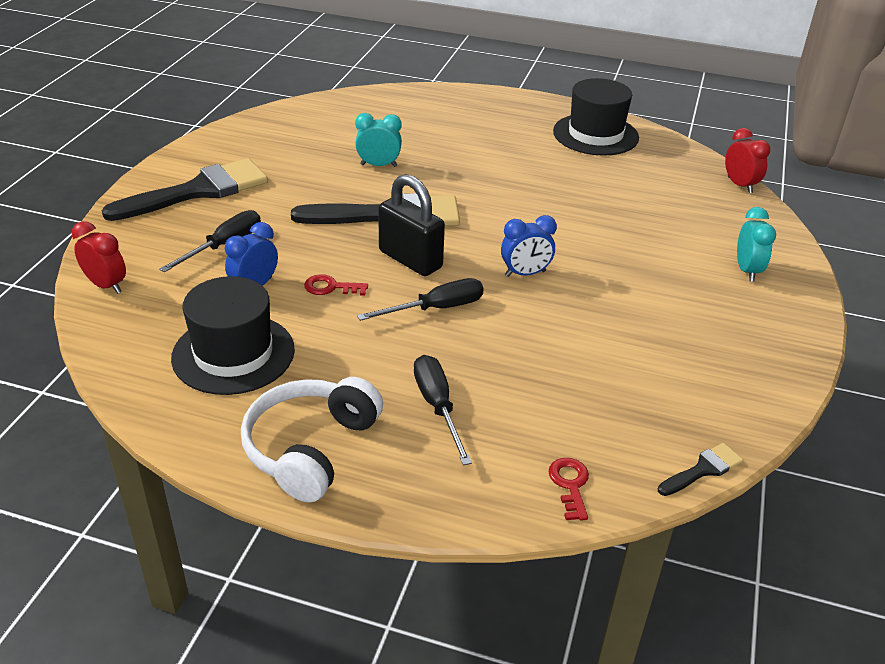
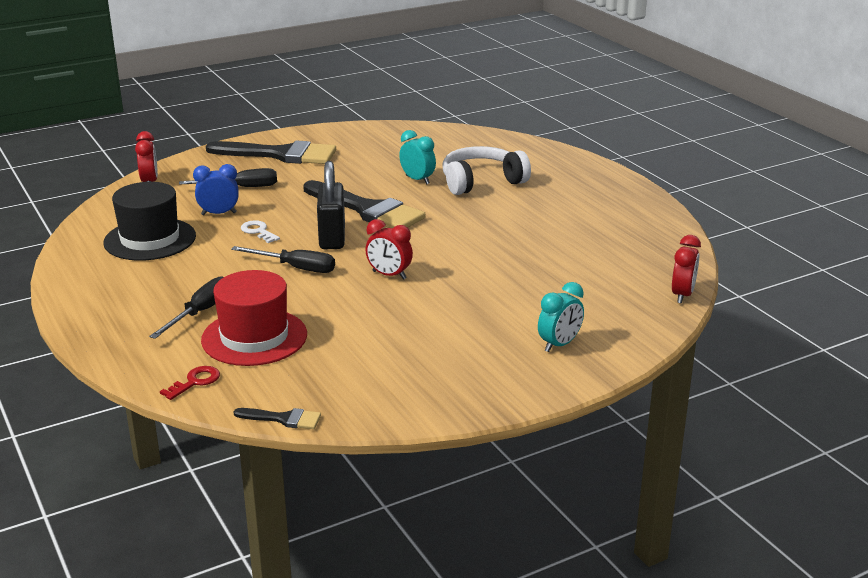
camera: 45 degrees right, 10 degrees down
white headphones [241,377,383,502] -> white headphones moved to [443,146,531,195]
red key [304,274,368,296] -> white key [241,220,280,243]
blue clock [501,215,557,277] -> red clock [365,219,413,280]
black hat [553,78,639,156] -> none
none -> red hat [201,270,307,366]

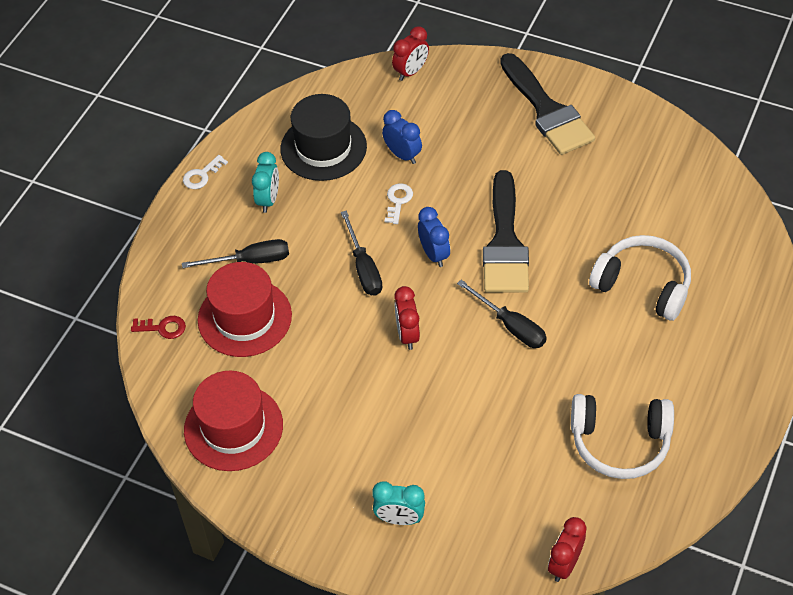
camera: 55 degrees right, 25 degrees up
black screwdriver [179,168,277,187] -> black screwdriver moved to [457,280,547,348]
black brush [234,408,321,429] -> none
black padlock [317,161,345,249] -> blue clock [418,207,450,267]
turquoise clock [399,130,436,184] -> turquoise clock moved to [252,152,279,213]
red clock [672,235,701,304] -> red clock turned 135 degrees clockwise [548,517,587,582]
none -> white key [183,155,228,189]
none -> red hat [184,371,283,471]
none -> white headphones [571,394,674,479]

